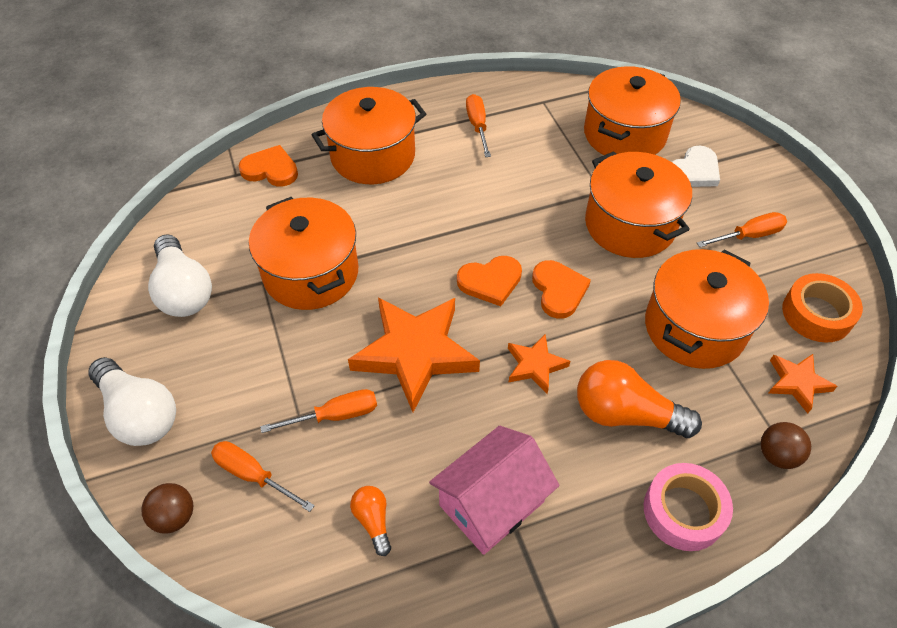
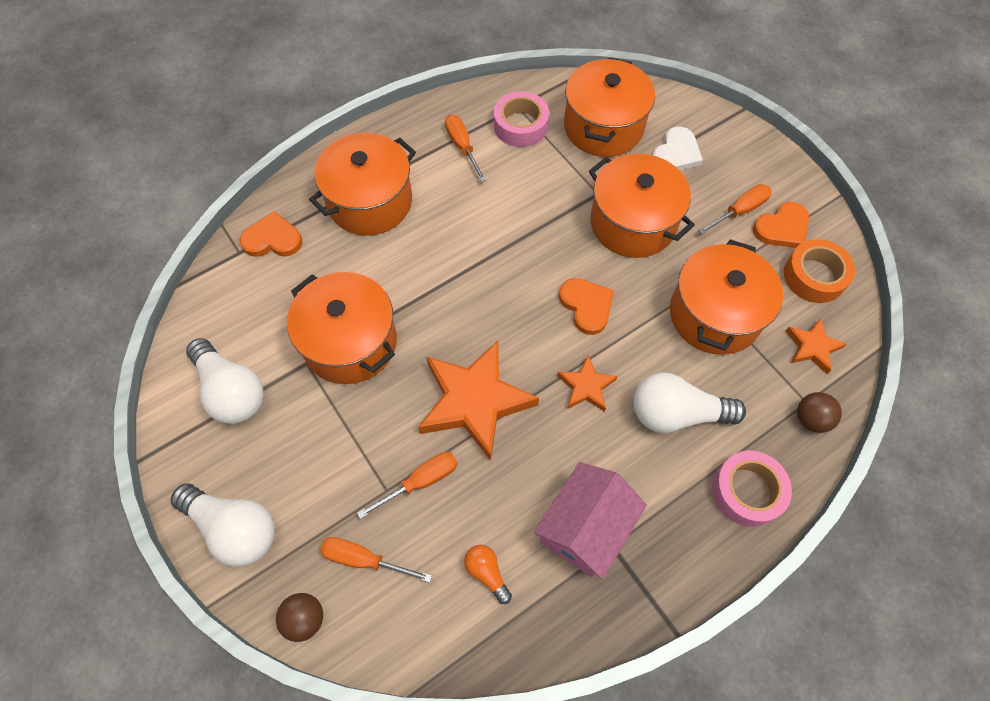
camera: 15 degrees left, 10 degrees up
orange heart [457,256,522,306] -> orange heart moved to [753,202,809,248]
orange light bulb [577,360,702,438] -> white light bulb [634,373,746,433]
none -> pink tape [494,91,549,147]

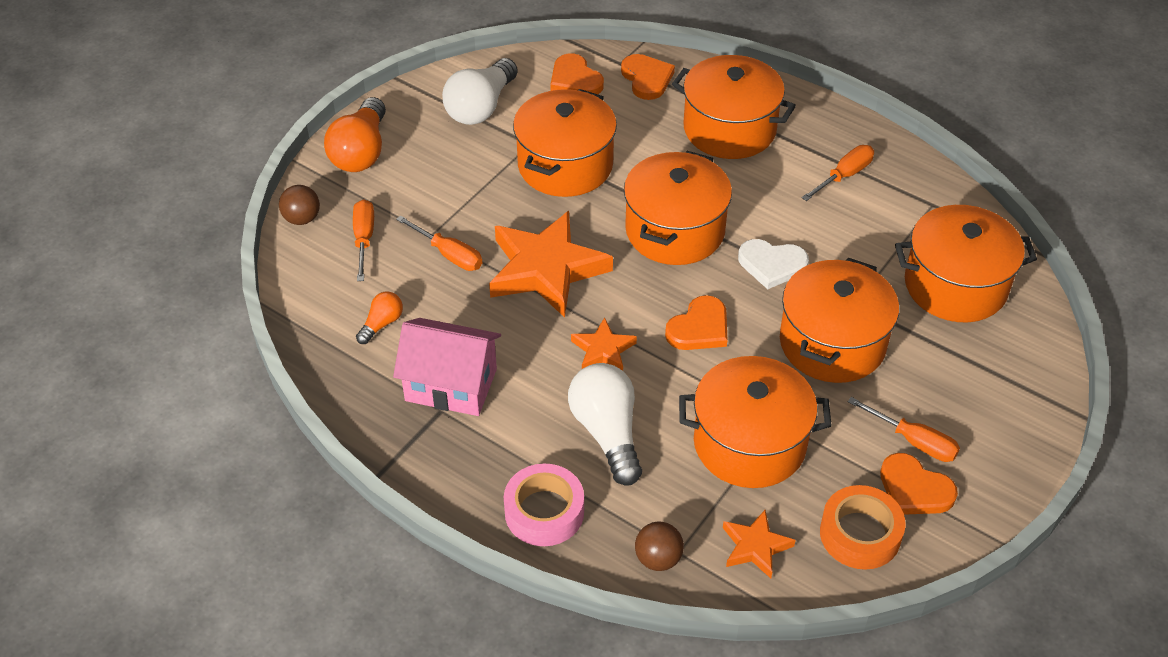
camera: 70 degrees right, 15 degrees down
white light bulb [170,483,275,567] -> orange light bulb [324,97,386,172]
pink tape [494,91,549,147] -> none
white heart [653,127,703,170] -> white heart moved to [738,239,809,289]
none -> orange heart [550,53,604,94]
none -> orange pot [624,151,732,265]

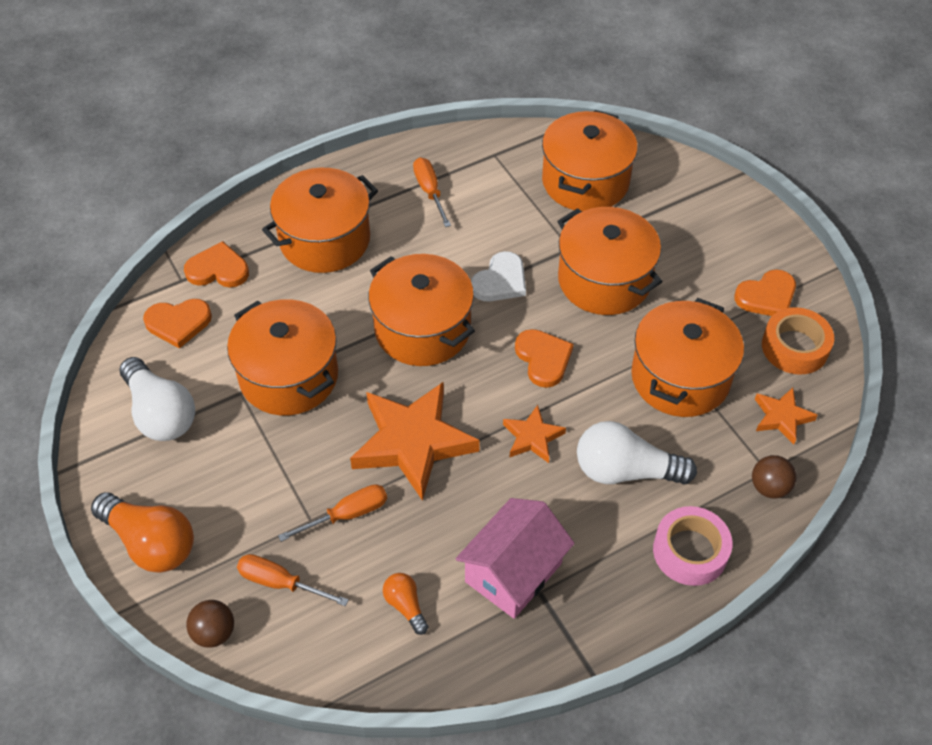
camera: 65 degrees left, 5 degrees up
orange screwdriver [848,397,960,462] -> none

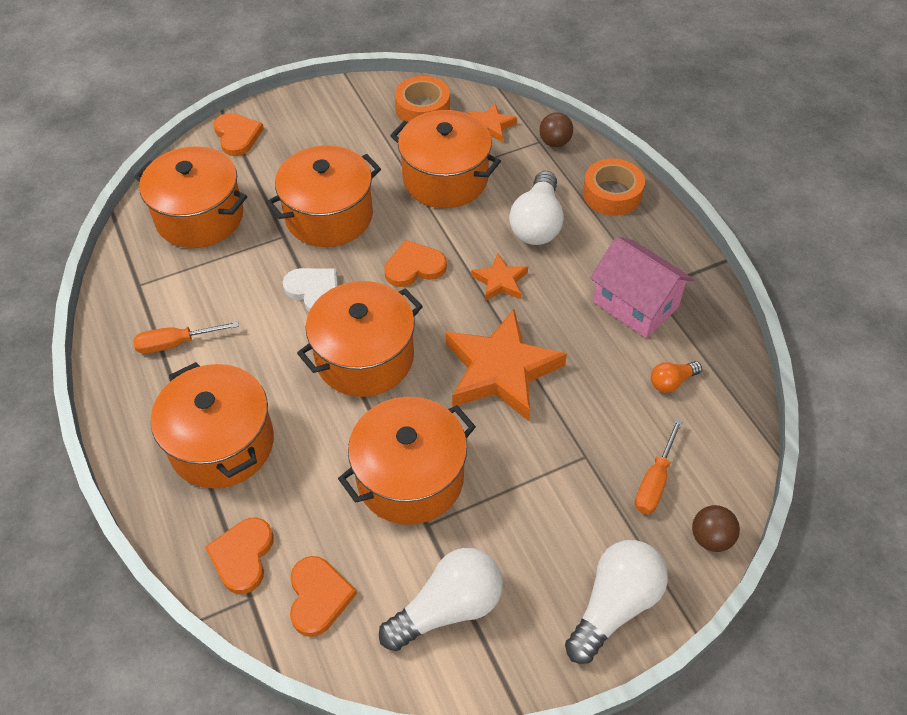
camera: 85 degrees left, 0 degrees up
orange light bulb [91,492,194,573] -> white light bulb [565,540,668,664]
orange screwdriver [278,484,387,542] -> none
pink tape [653,506,732,586] -> orange tape [583,159,645,216]
orange heart [734,269,796,316] -> orange heart moved to [214,113,264,156]

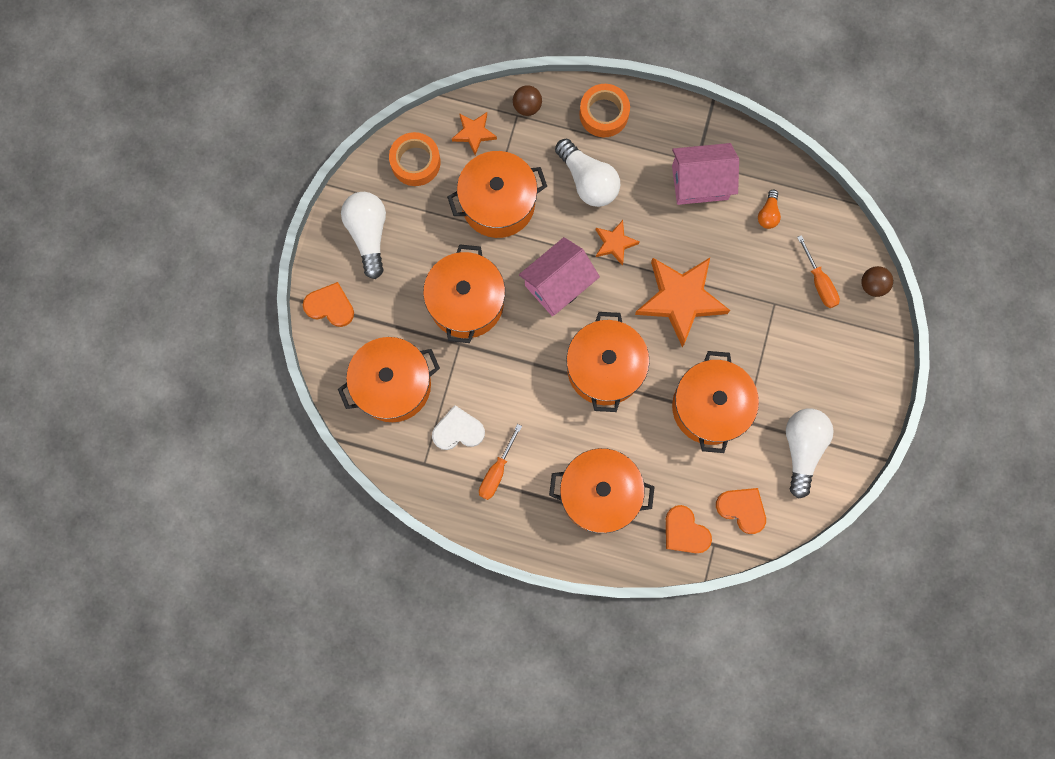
camera: 50 degrees left, 25 degrees up
white heart [283,268,338,312] -> white heart moved to [432,405,485,450]
orange heart [384,240,447,287] -> pink house [519,237,600,316]
white light bulb [565,540,668,664] -> white light bulb moved to [341,192,386,279]

